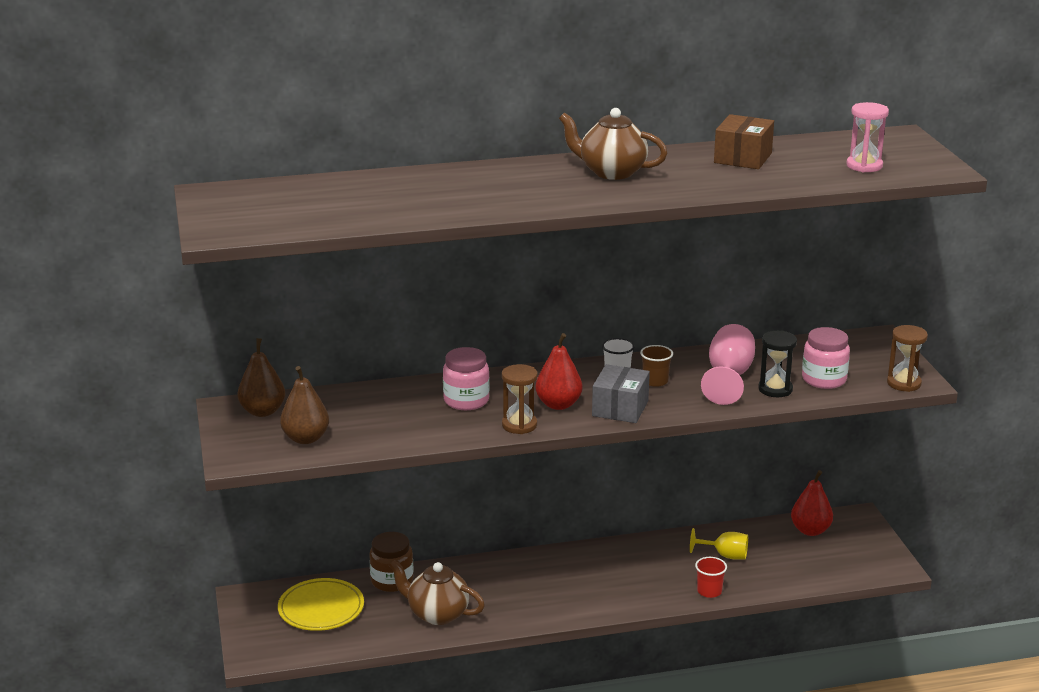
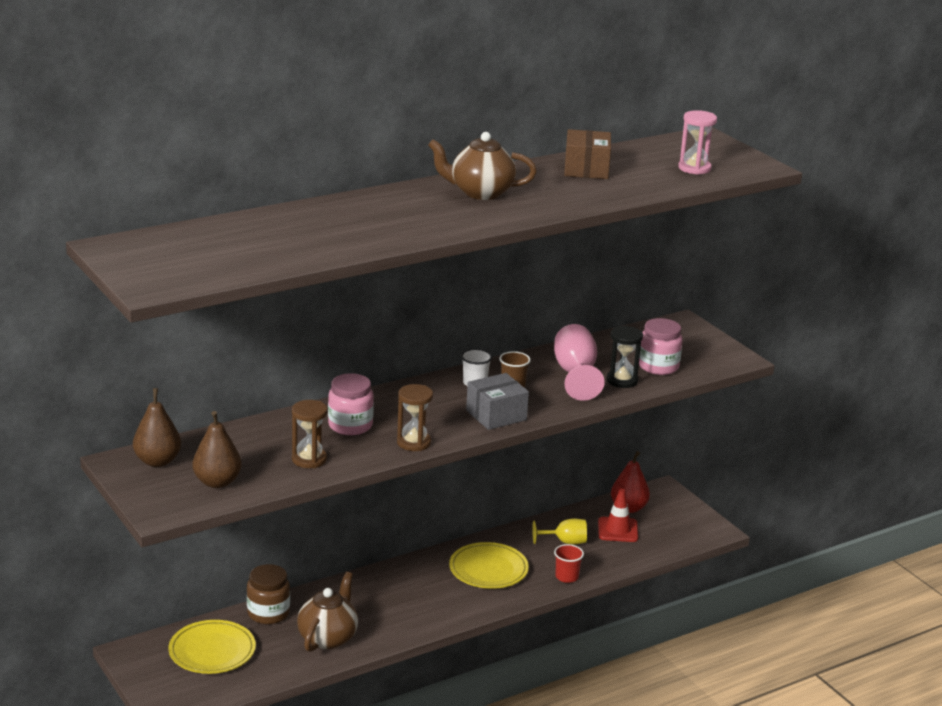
camera: 20 degrees left, 0 degrees up
brown teapot [389,560,485,625] -> brown teapot turned 105 degrees clockwise [297,572,358,652]
red pear [535,333,583,410] -> none
grey box [592,364,650,423] -> grey box turned 60 degrees clockwise [466,373,529,430]
brown hourglass [887,325,928,392] -> brown hourglass moved to [292,400,327,468]
none -> yellow plate [449,542,529,589]
none -> red traffic cone [598,489,638,542]

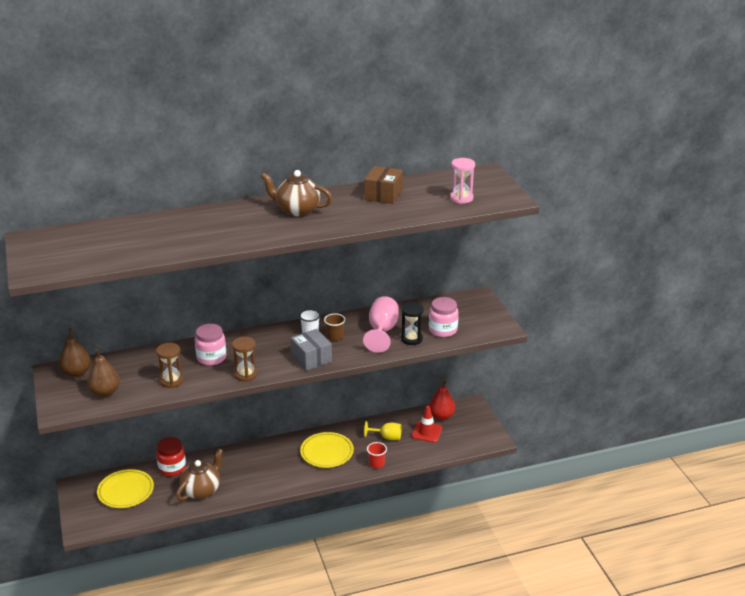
camera: 15 degrees right, 5 degrees up
brown jar [247,564,290,624] -> red jar [156,437,186,476]
grey box [466,373,529,430] -> grey box turned 75 degrees clockwise [291,329,332,371]

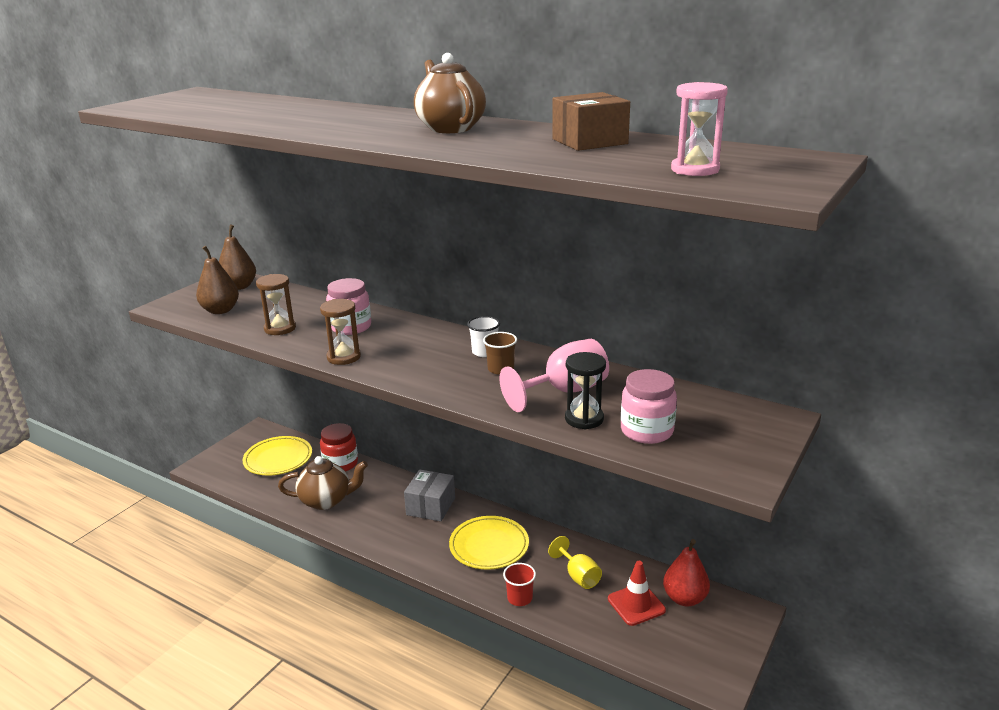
camera: 50 degrees right, 5 degrees down
grey box [291,329,332,371] -> grey box moved to [404,470,455,522]

